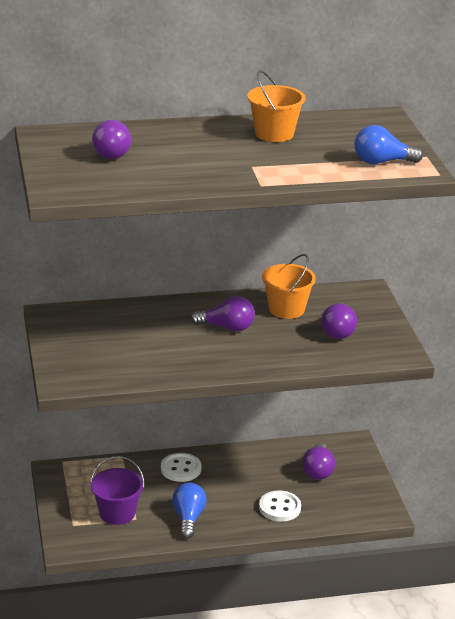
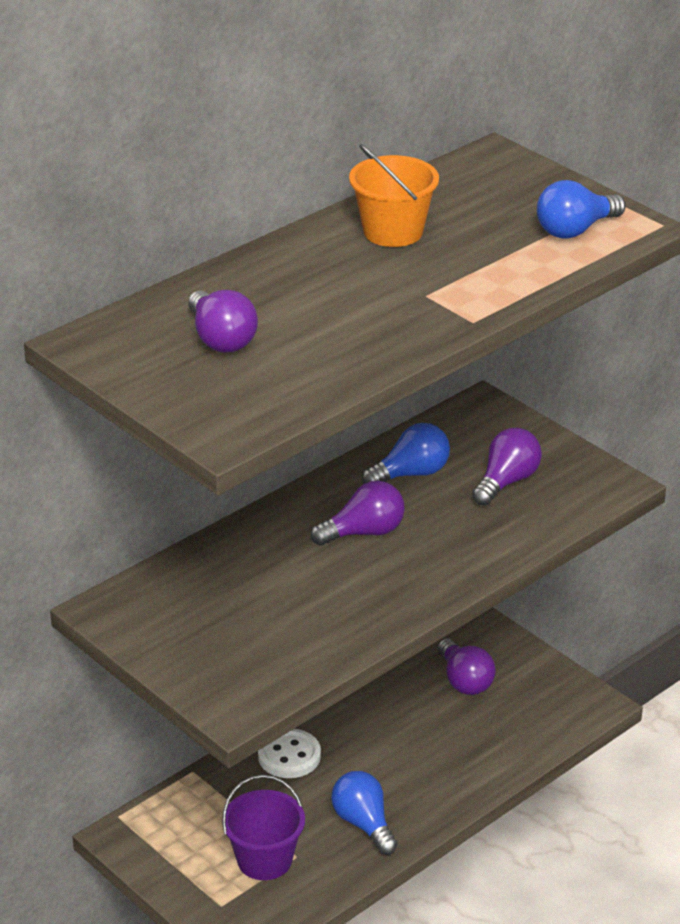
camera: 30 degrees left, 5 degrees up
white button [259,491,301,522] -> none
orange bucket [262,254,316,319] -> blue light bulb [362,423,450,484]
purple light bulb [321,303,357,339] -> purple light bulb turned 120 degrees counterclockwise [472,427,542,506]

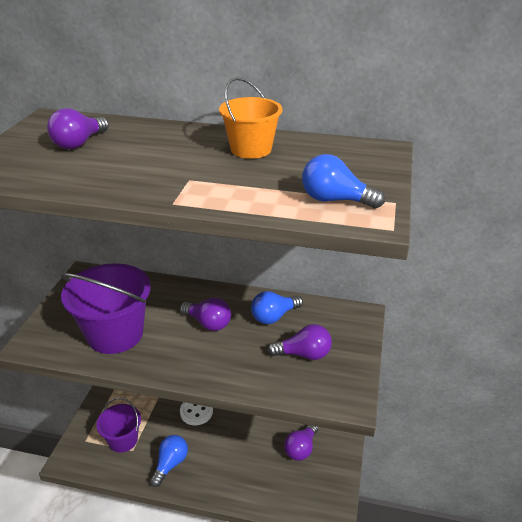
camera: 55 degrees right, 0 degrees up
blue light bulb [362,423,450,484] -> blue light bulb turned 120 degrees clockwise [251,291,303,324]
none -> purple bucket [61,263,151,354]

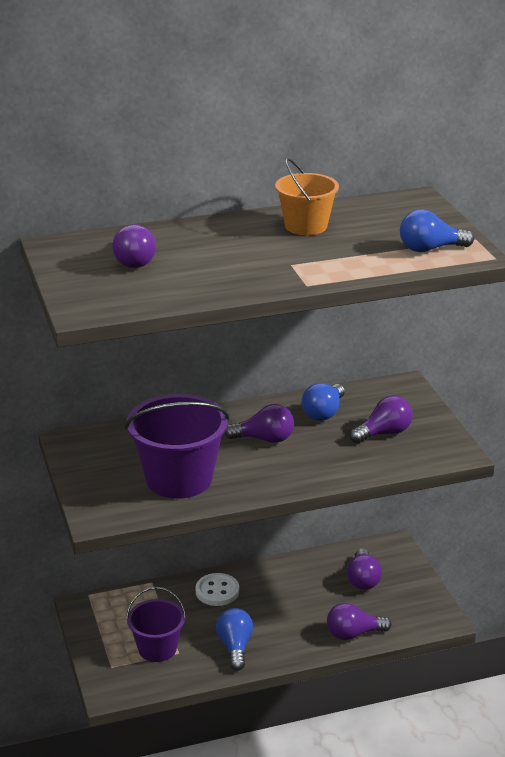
camera: 30 degrees left, 5 degrees down
none -> purple light bulb [327,603,391,640]

